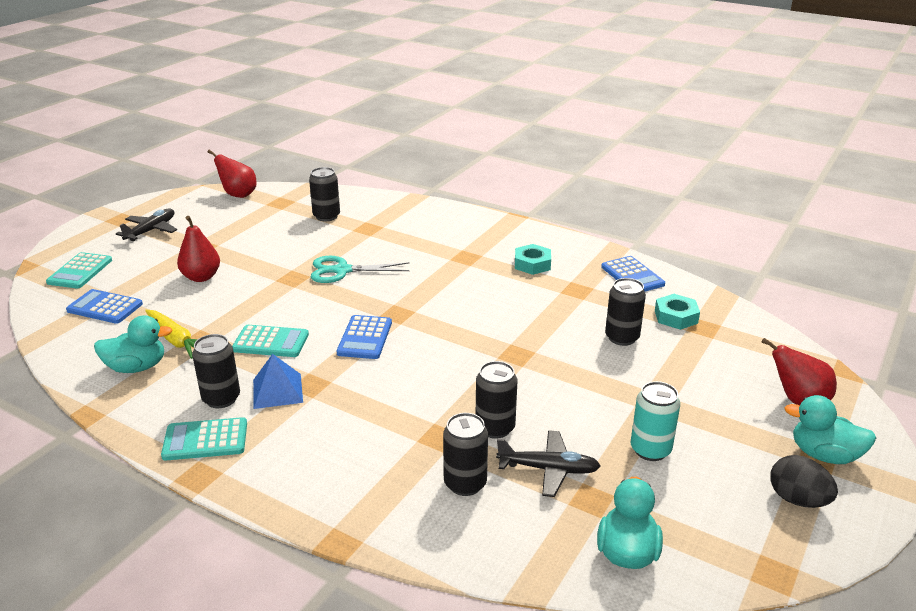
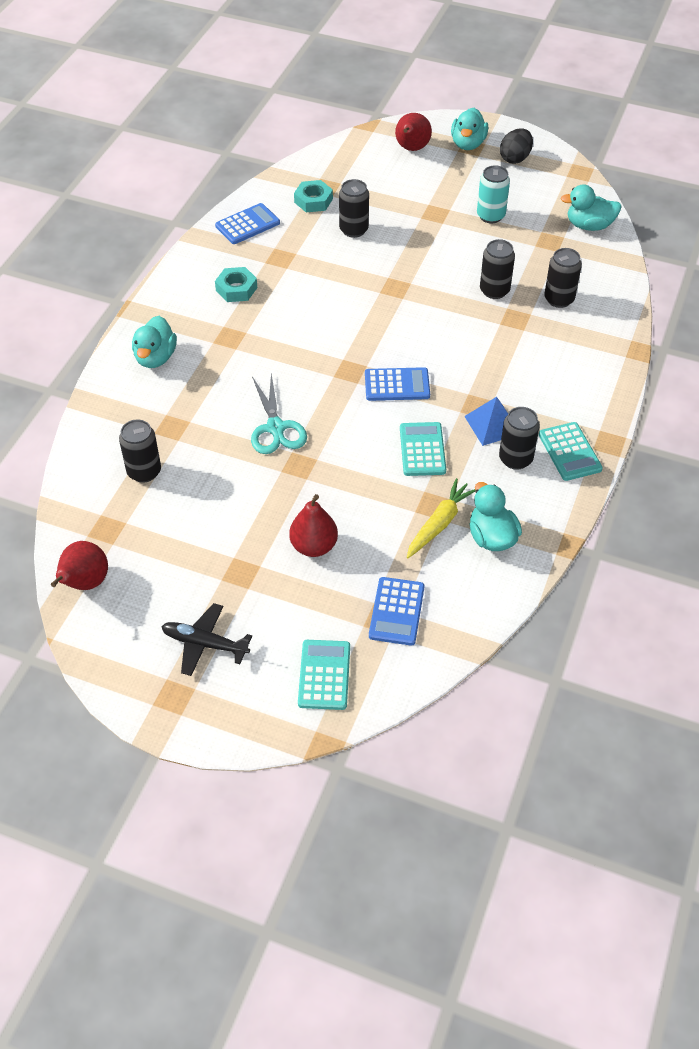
camera: 100 degrees left, 20 degrees up
turquoise calculator [46,252,112,289] -> turquoise calculator turned 90 degrees counterclockwise [298,640,350,710]
black plane [496,430,600,497] -> none
none -> turquoise duck [132,316,177,368]

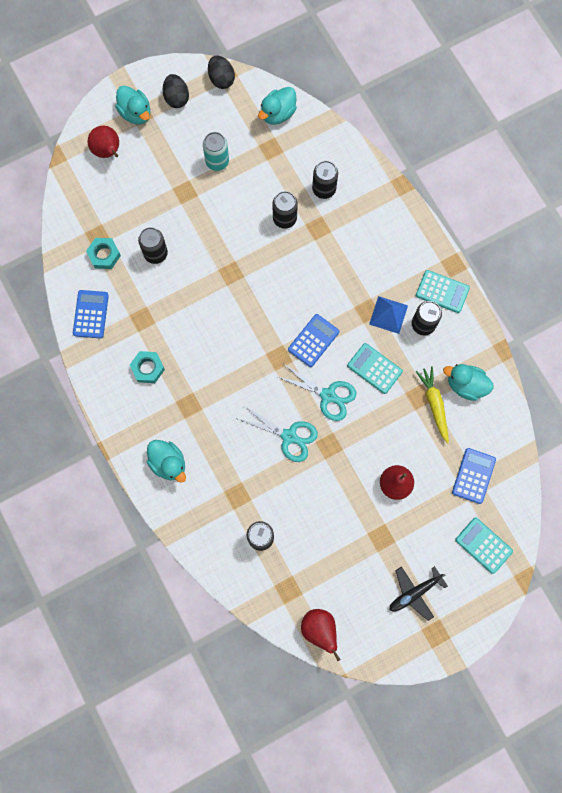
camera: 50 degrees left, 25 degrees up
blue calculator [369,577,424,646] -> blue calculator turned 120 degrees counterclockwise [452,448,496,504]
none -> black egg [208,55,235,89]
none -> turquoise scissors [276,364,356,421]

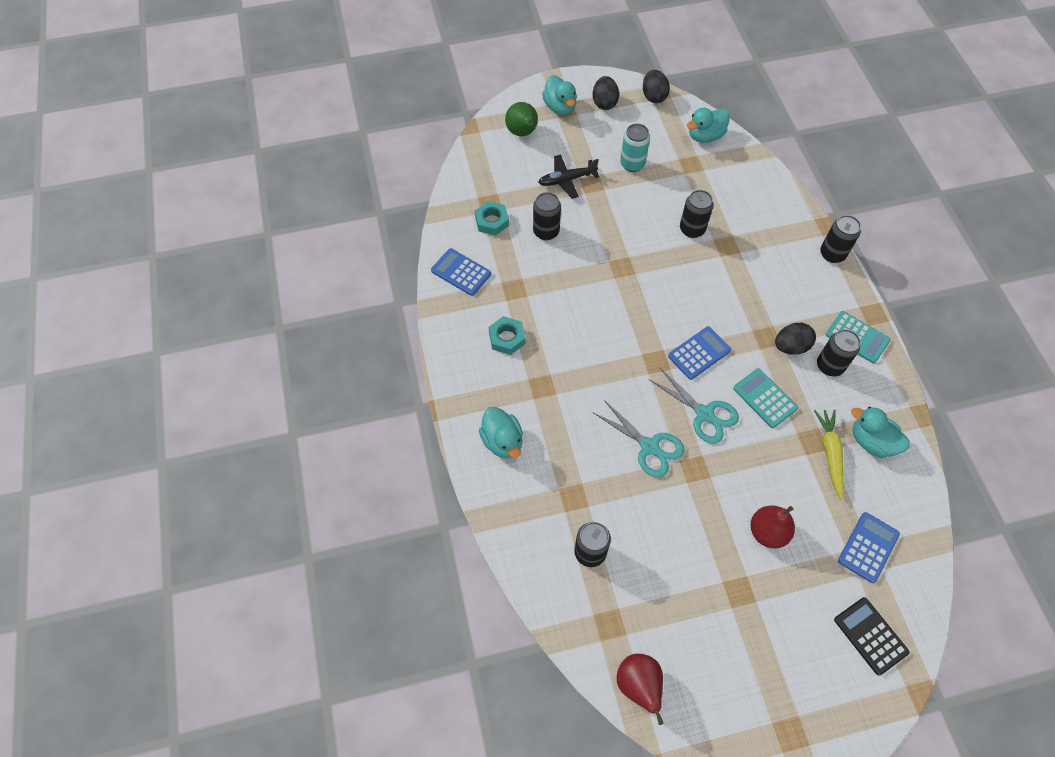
camera: 15 degrees right, 15 degrees down
blue calculator [73,290,109,339] -> blue calculator turned 75 degrees counterclockwise [431,248,491,296]
red pear [88,126,119,158] -> green pear [505,102,538,136]
black can [312,161,338,199] -> black can moved to [820,215,861,263]
blue pyramid [369,296,408,334] -> black egg [775,323,816,355]
black plane [390,566,448,621] -> black plane moved to [538,155,599,199]
turquoise calculator [455,518,513,574] -> black calculator [834,597,909,675]

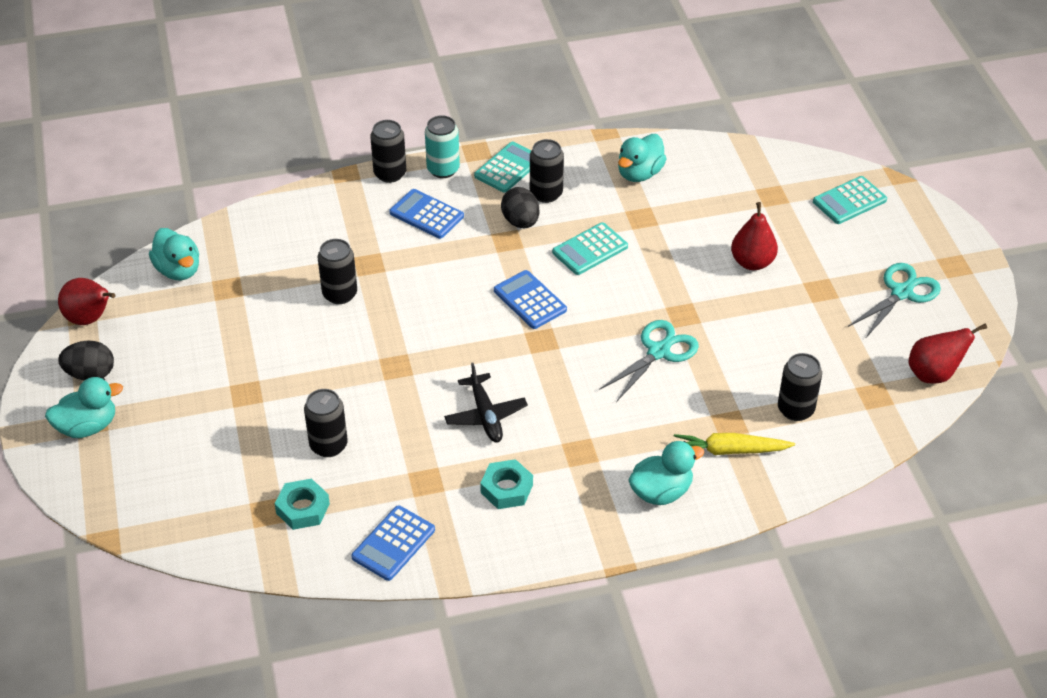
camera: 90 degrees left, 15 degrees down
green pear [505,102,538,136] -> none
black plane [538,155,599,199] -> black plane moved to [444,363,528,443]
turquoise can [620,124,650,172] -> turquoise can moved to [425,115,460,178]
black egg [643,70,670,103] -> red pear [58,278,116,325]
turquoise scissors [648,368,739,444] -> turquoise scissors moved to [848,263,941,339]
yellow carrot [814,410,844,500] -> yellow carrot moved to [674,433,795,455]
black calculator [834,597,909,675] -> turquoise calculator [813,176,887,224]
blue calculator [838,512,900,583] -> blue calculator moved to [389,189,464,239]

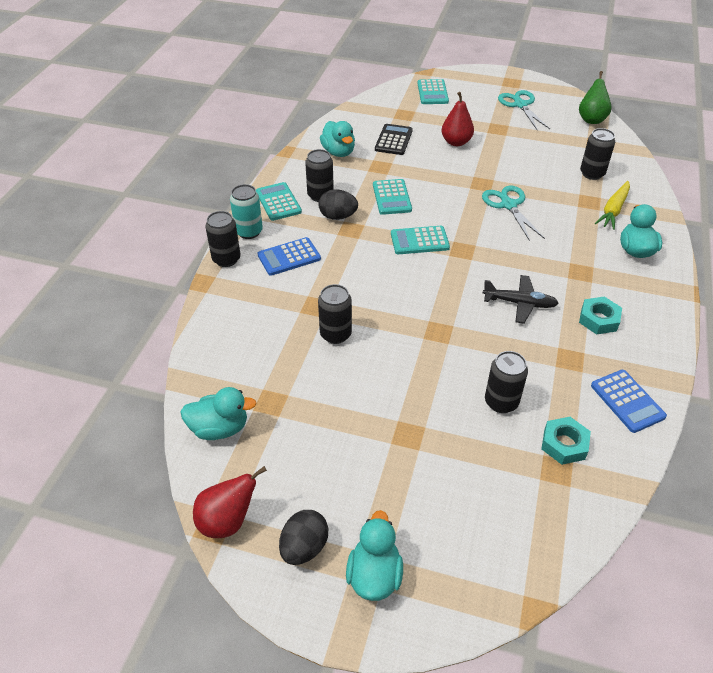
camera: 60 degrees left, 0 degrees up
blue calculator [494,270,567,329] -> turquoise calculator [391,226,450,254]
red pear [908,324,987,384] -> green pear [579,71,612,124]
none -> black calculator [375,124,413,155]

